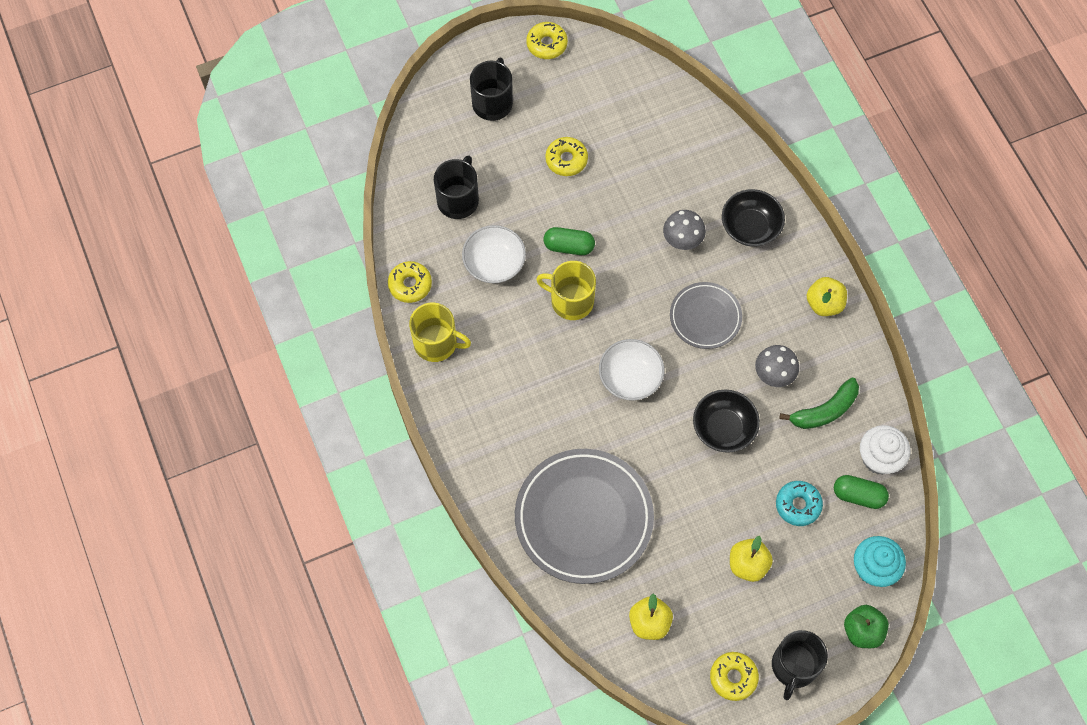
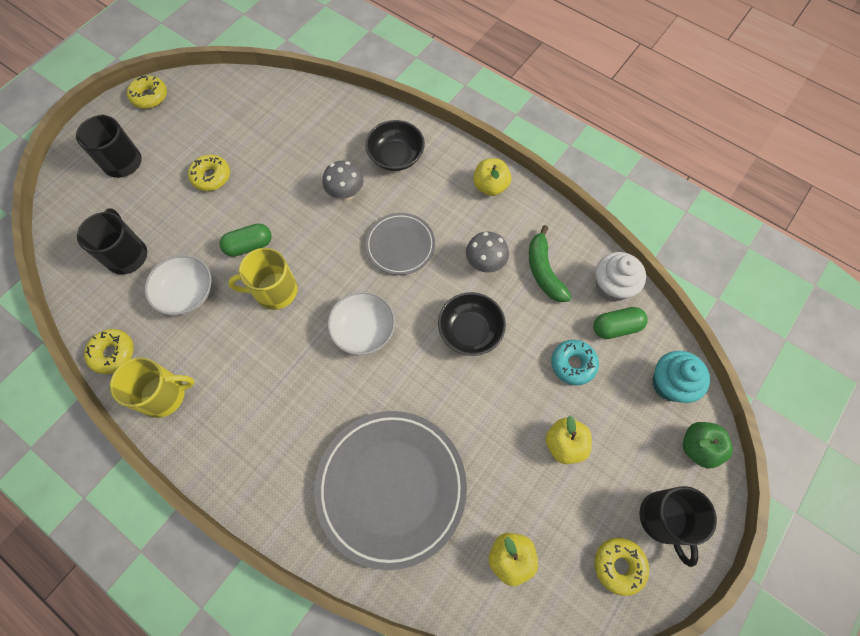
camera: 30 degrees left, 0 degrees up
green banana [779,378,859,429] -> green banana turned 135 degrees clockwise [529,225,572,302]

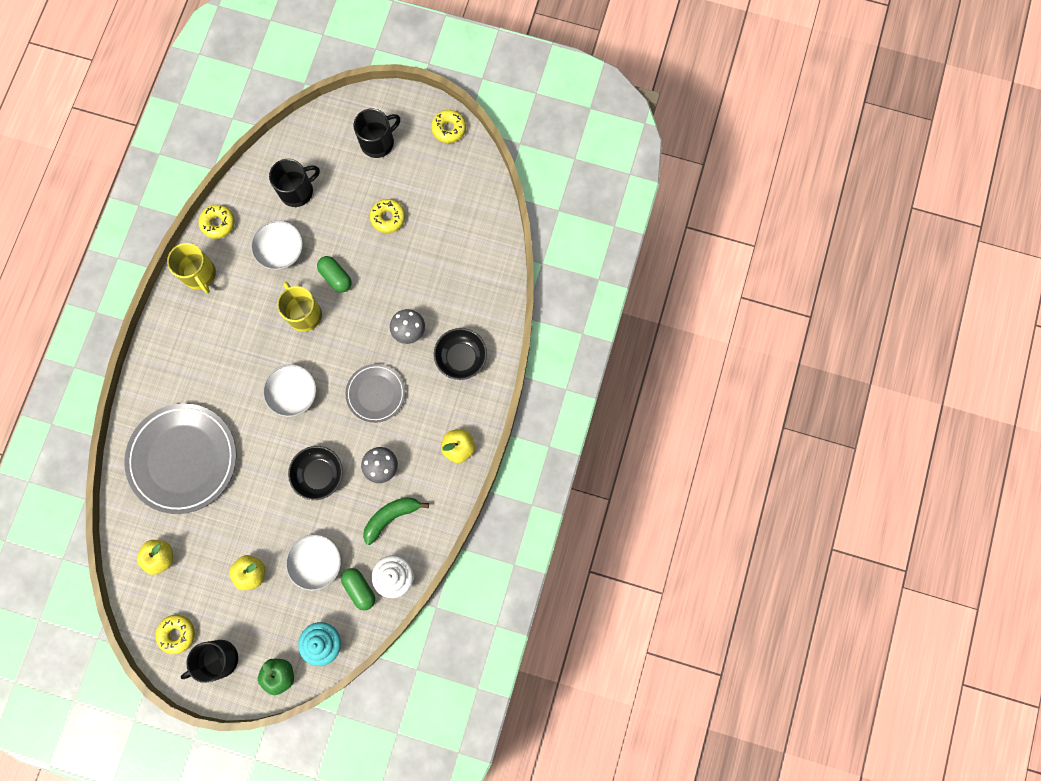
camera: 70 degrees right, 10 degrees up
turquoise donut [551,340,599,385] -> white bowl [285,534,341,591]

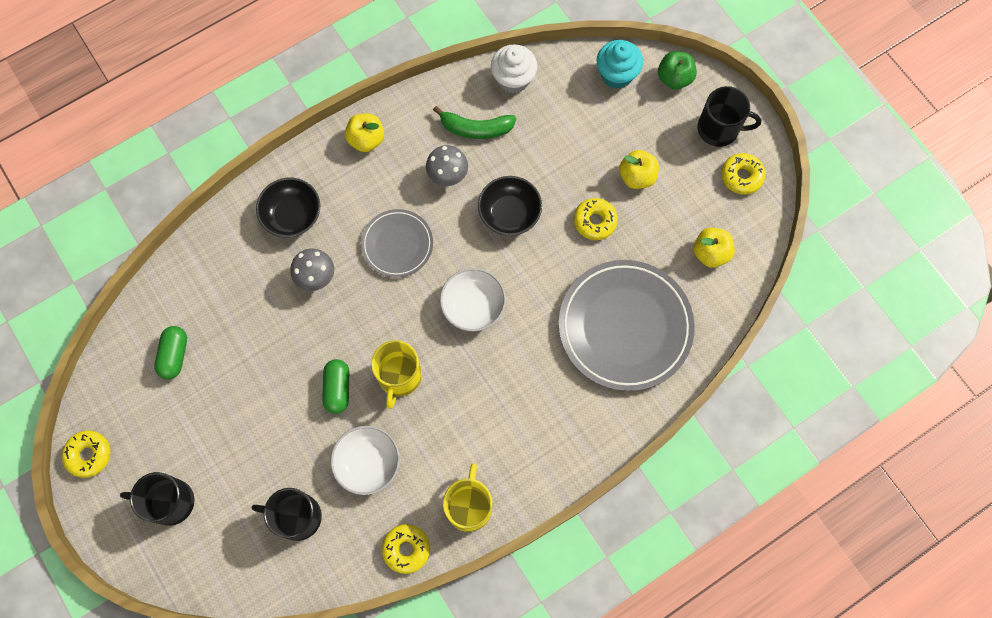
camera: 140 degrees left, 5 degrees down
white bowl [285,534,341,591] -> none
green capsule [341,568,375,610] -> green capsule moved to [154,326,187,379]
yellow donut [370,199,405,233] -> yellow donut moved to [574,198,618,240]

